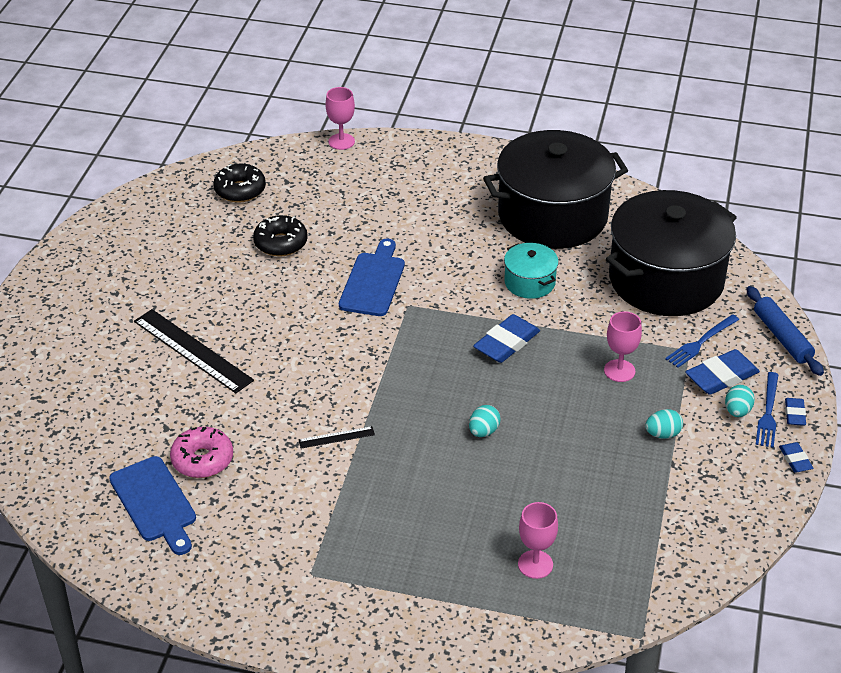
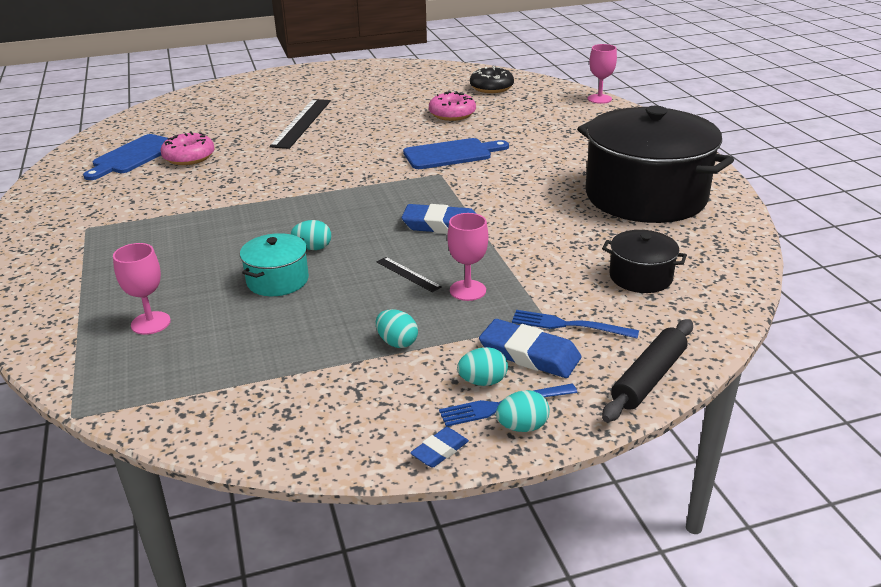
camera: 60 degrees right, 10 degrees down
black donut [253,215,308,257] -> pink donut [429,91,476,121]
black ruler [299,426,375,449] -> black ruler moved to [377,257,442,292]
turquoise pot [504,243,559,299] -> turquoise pot moved to [240,233,309,296]
black pot [606,190,737,316] -> black pot [602,230,687,293], size x0.44
blue rolling pin [746,286,824,376] -> black rolling pin [602,319,693,422]
blue eraser [785,398,806,426] -> turquoise egg [496,390,550,432]

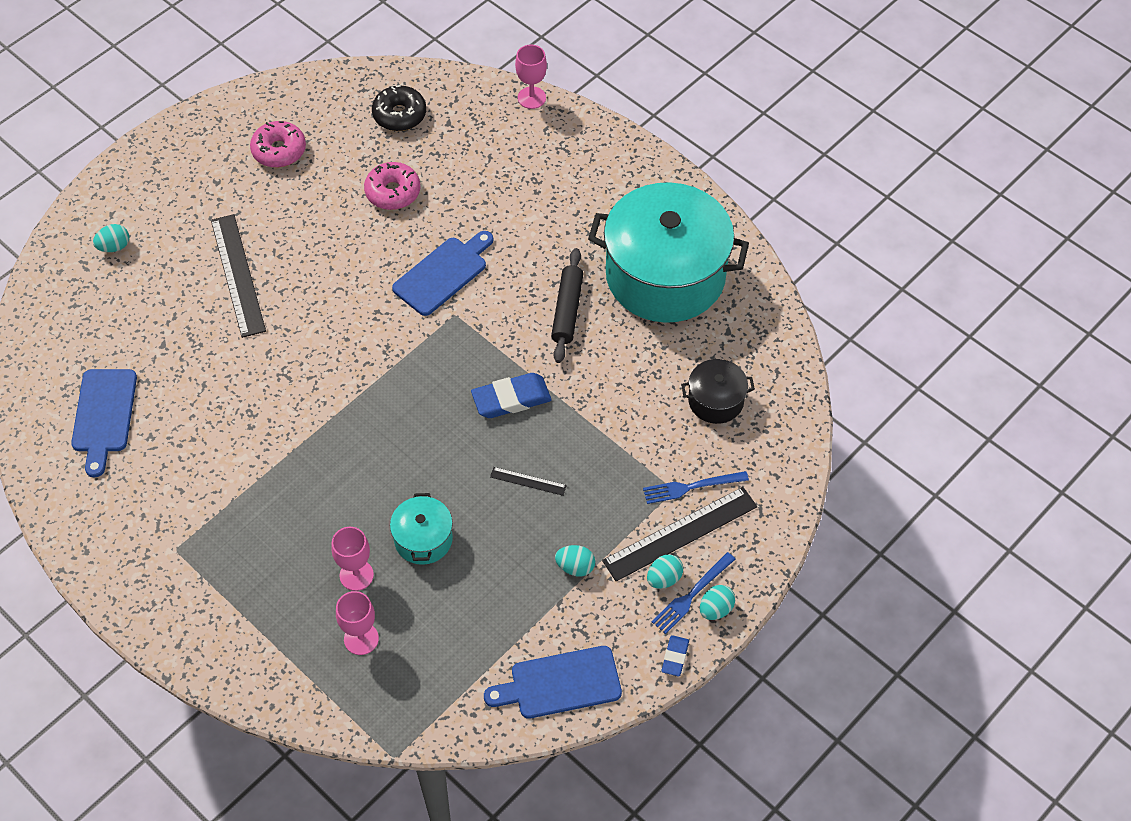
camera: 30 degrees left, 25 degrees up
pink donut [160,131,214,165] -> pink donut moved to [250,121,306,168]
turquoise egg [291,220,331,250] -> turquoise egg moved to [93,224,129,252]
pink goblet [447,213,488,301] -> pink goblet moved to [331,527,374,591]
blue eraser [479,319,581,378] -> black ruler [602,487,757,581]
black pot [577,106,734,223] -> turquoise pot [588,182,749,323]
black rolling pin [602,319,693,422] -> black rolling pin moved to [551,248,583,363]
none -> blue cutting board [484,646,622,719]

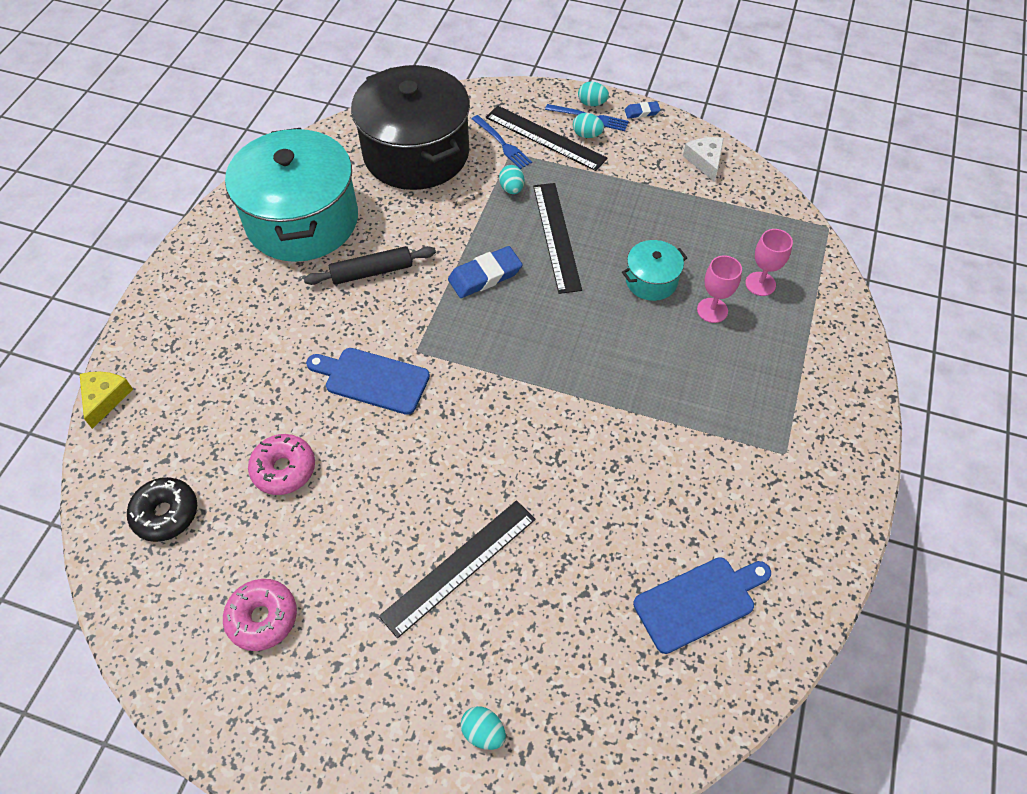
camera: 115 degrees left, 0 degrees up
blue eraser [471,373,552,418] -> blue eraser turned 75 degrees counterclockwise [448,246,523,298]
blue cutting board [484,646,622,719] -> white cheese [683,137,724,182]
black ruler [490,467,567,496] -> black ruler [533,183,582,294], size x2.14
pink goblet [515,45,547,109] -> yellow cheese [80,372,133,429]
turquoise egg [555,545,595,576] -> turquoise egg moved to [499,165,524,194]
black pot [681,359,755,424] -> black pot [351,65,470,190], size x2.25

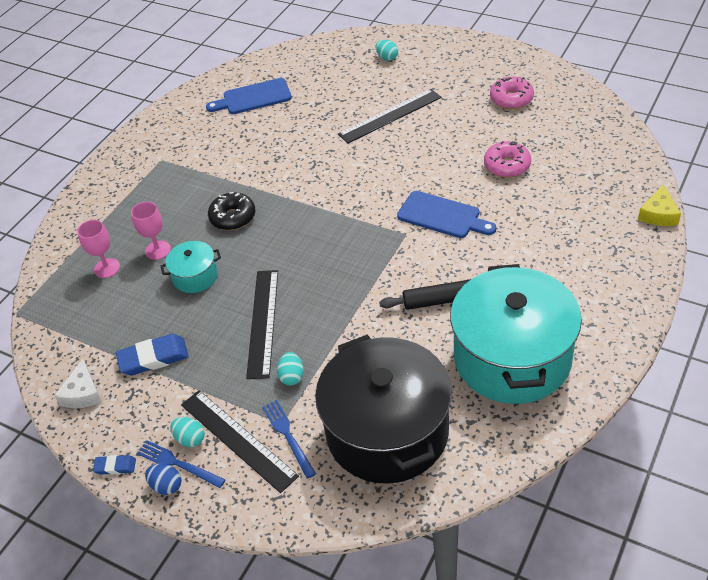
camera: 165 degrees left, 10 degrees down
black donut [127,477,197,542] -> black donut moved to [208,192,255,230]
blue eraser [448,246,523,298] -> blue eraser moved to [116,334,189,376]
turquoise egg [578,81,609,106] -> blue egg [145,464,182,495]

